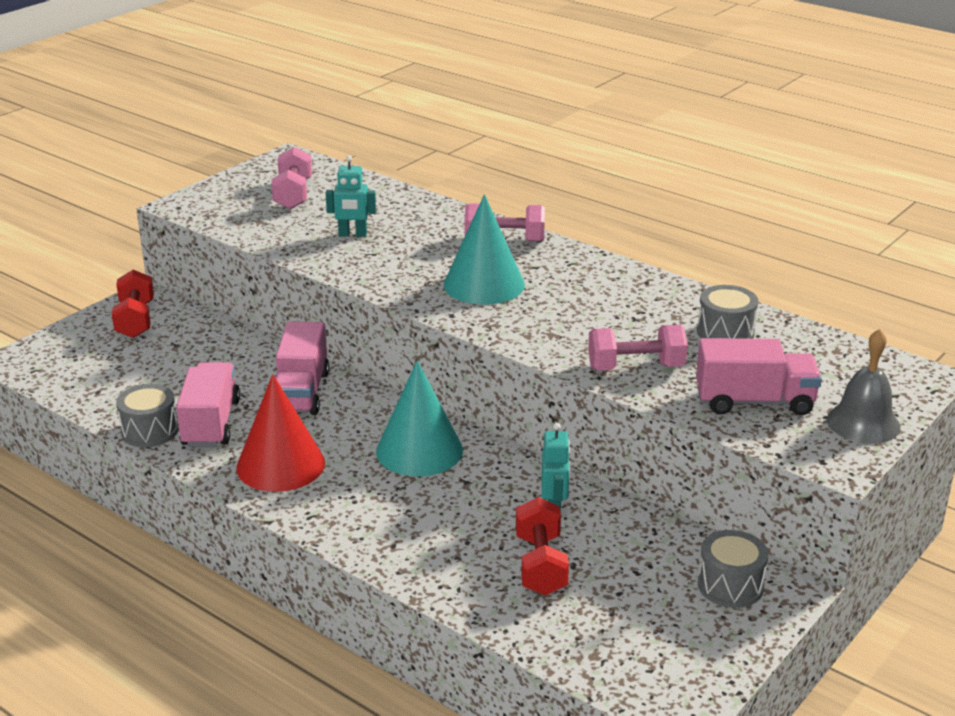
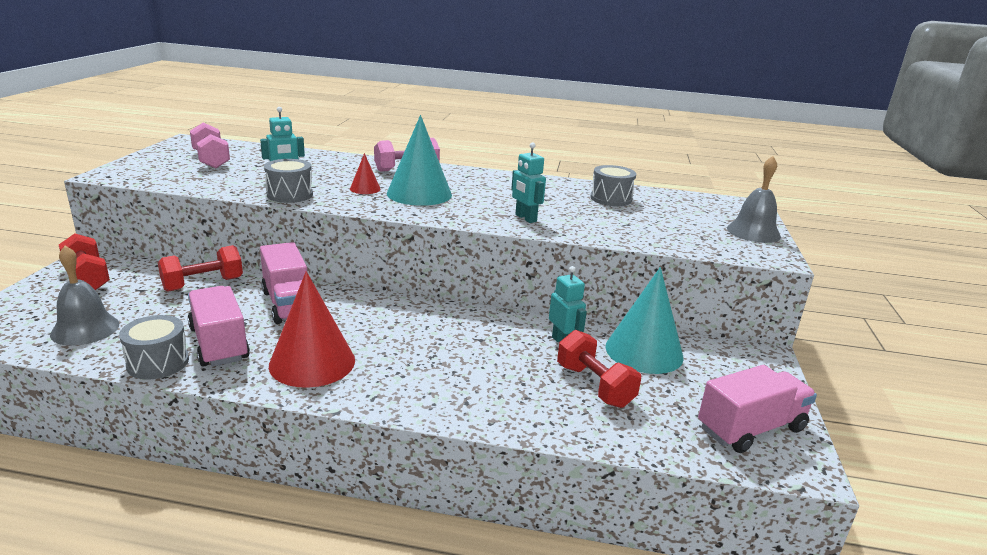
camera: 30 degrees left, 5 degrees down
turquoise cone [376,361,463,476] -> turquoise cone moved to [606,267,684,374]
pink dumbbell [588,325,688,370] -> none
pink truck [696,338,822,415] -> pink truck moved to [698,365,817,453]
grey drum [698,530,768,608] -> grey drum moved to [264,159,313,203]
none -> grey bell [50,246,119,346]
none -> red dumbbell [158,245,243,292]
none -> red cone [350,153,381,194]
none -> turquoise robot [511,142,546,223]

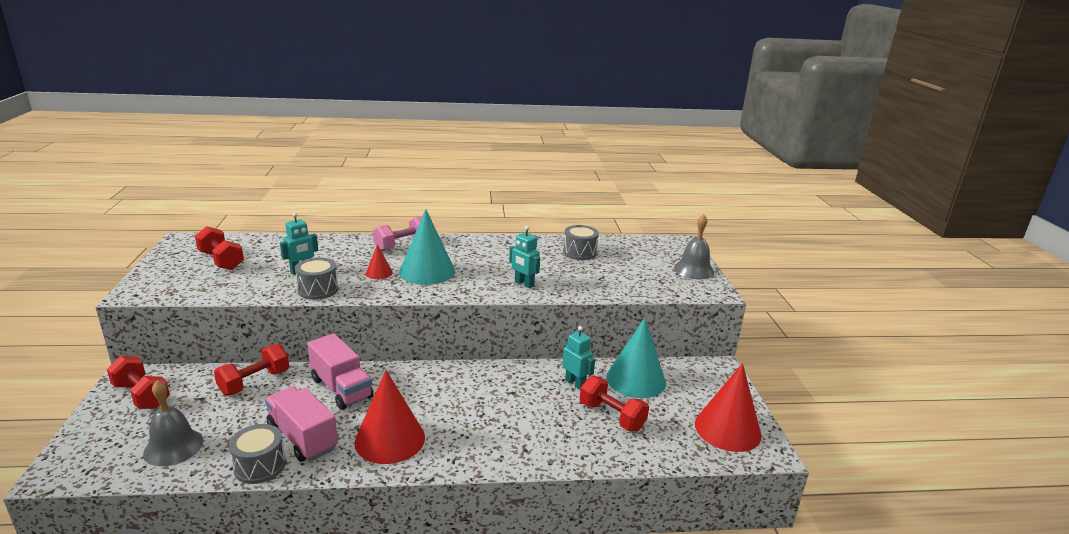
camera: 15 degrees left, 0 degrees up
pink dumbbell [190,123,230,168] -> red dumbbell [195,226,244,270]
pink truck [698,365,817,453] -> red cone [695,363,762,452]

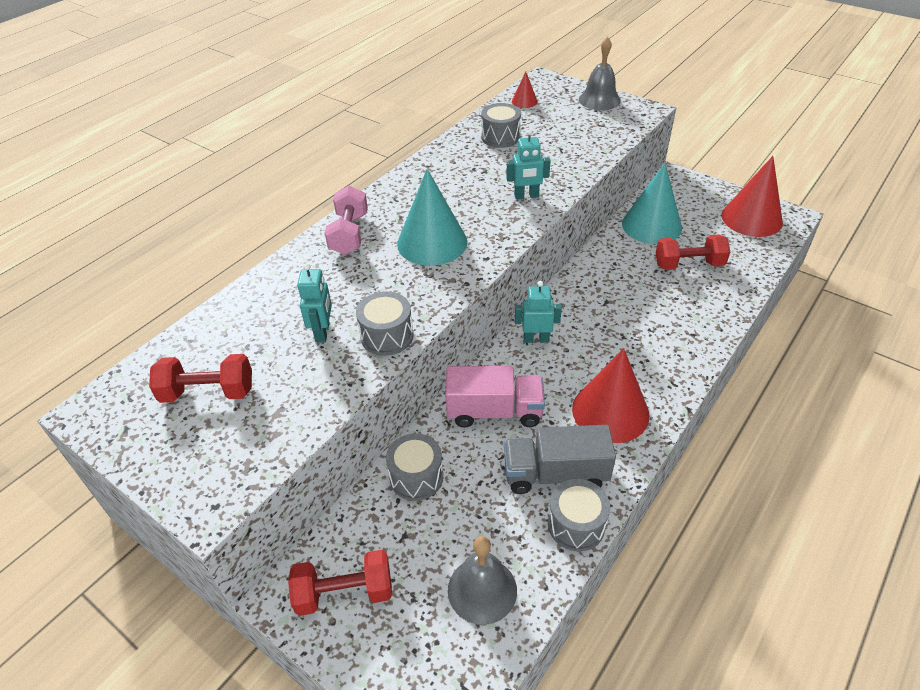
camera: 45 degrees left, 20 degrees up
red dumbbell [214,344,289,395] -> grey drum [386,433,443,501]
pink truck [265,386,338,462] -> grey truck [504,425,616,494]
red cone [366,244,393,279] -> red cone moved to [512,72,537,108]
turquoise robot [562,326,595,390] -> turquoise robot moved to [515,281,562,343]

